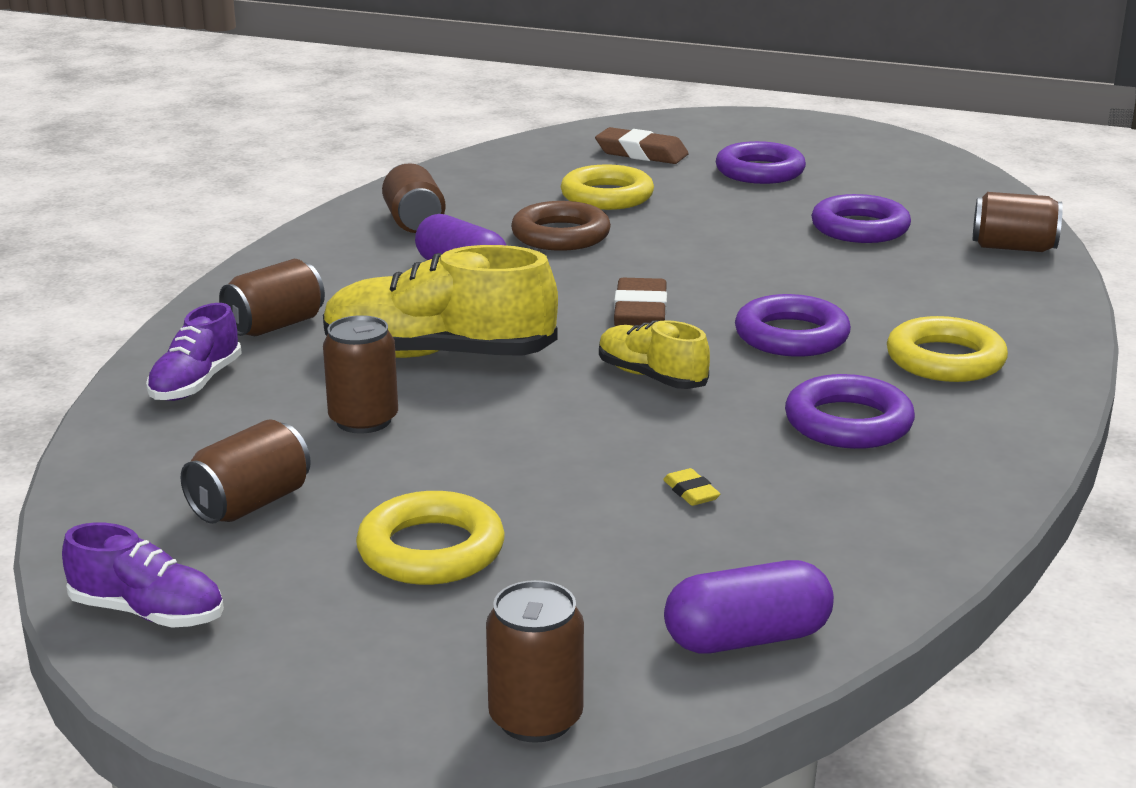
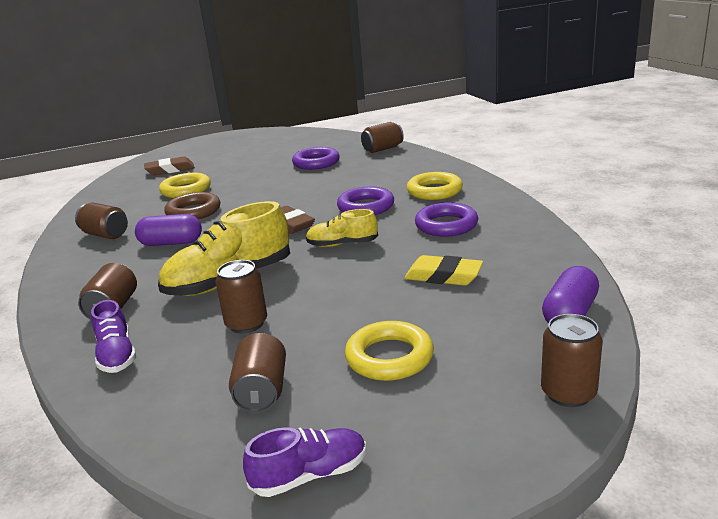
camera: 40 degrees left, 0 degrees up
yellow eraser [663,468,720,506] -> yellow eraser [404,255,483,286], size x2.09
purple ring [716,141,806,184] -> none

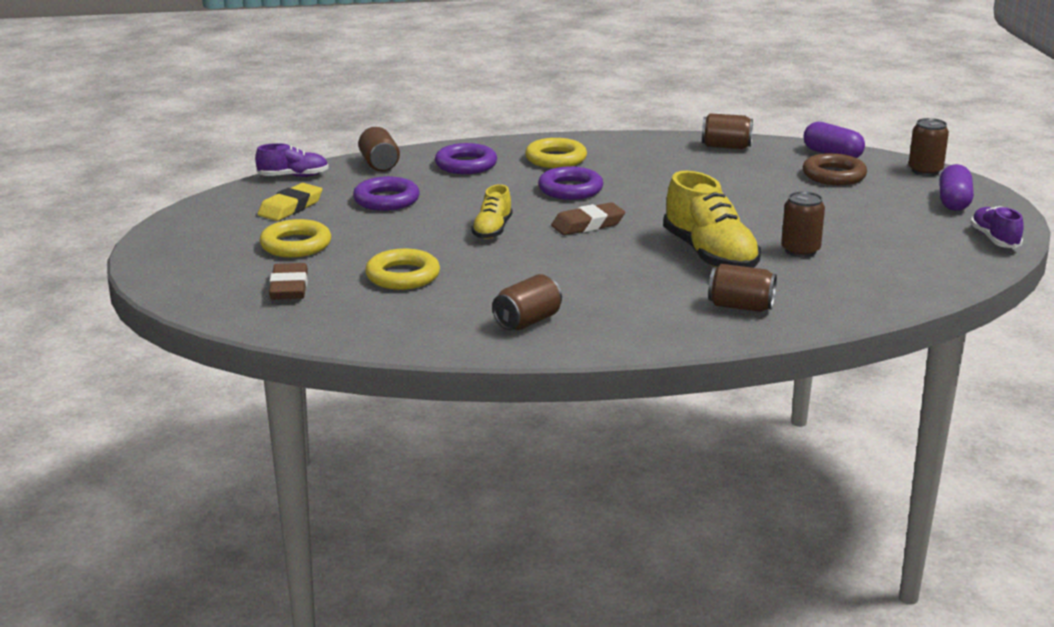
camera: 80 degrees left, 0 degrees up
purple shoe [91,300,136,373] -> purple shoe moved to [255,143,329,177]
purple capsule [135,214,202,246] -> purple capsule moved to [939,164,974,211]
brown ring [164,192,220,219] -> brown ring moved to [803,153,867,185]
brown can [229,333,286,413] -> brown can moved to [702,113,753,149]
yellow shoe [306,209,378,247] -> yellow shoe moved to [471,184,512,239]
yellow ring [345,321,434,381] -> yellow ring moved to [260,219,331,258]
yellow eraser [404,255,483,286] -> yellow eraser moved to [258,183,322,221]
purple ring [415,203,478,237] -> purple ring moved to [435,143,497,174]

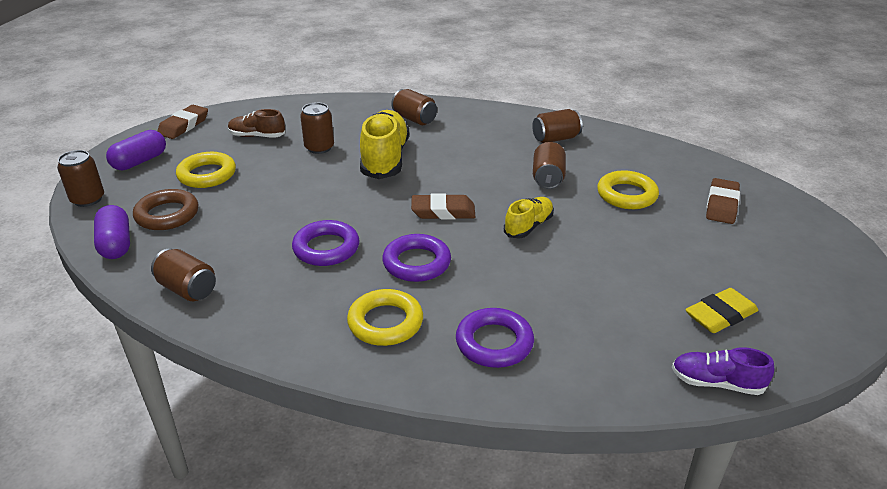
camera: 155 degrees left, 10 degrees up
yellow ring [260,219,331,258] -> yellow ring moved to [176,152,236,188]
purple ring [353,176,420,211] -> purple ring moved to [292,220,359,266]
brown can [358,127,400,171] -> brown can moved to [533,142,566,189]
purple shoe [970,206,1024,248] -> brown eraser [158,105,208,139]
none -> brown shoe [228,109,285,138]

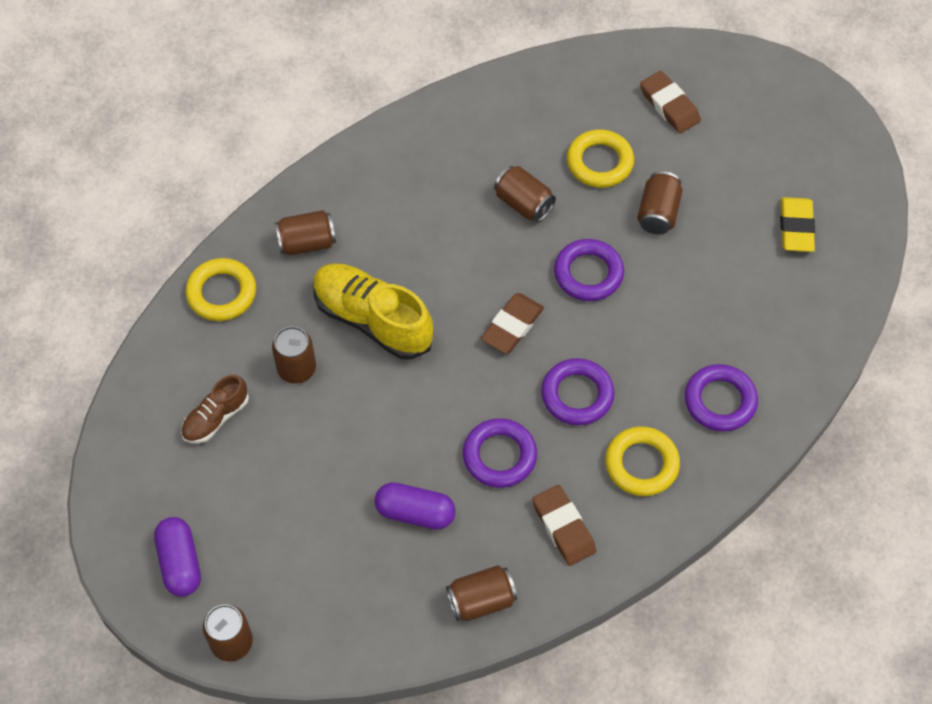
camera: 55 degrees left, 25 degrees up
purple capsule [94,205,130,259] -> purple capsule moved to [375,482,456,530]
brown ring [133,189,199,230] -> none
brown eraser [158,105,208,139] -> brown eraser moved to [532,485,596,566]
yellow ring [176,152,236,188] -> yellow ring moved to [186,258,256,321]
yellow shoe [504,197,554,239] -> purple ring [554,239,624,301]
brown can [532,109,582,143] -> brown can moved to [637,171,683,234]
purple shoe [672,347,774,395] -> none

